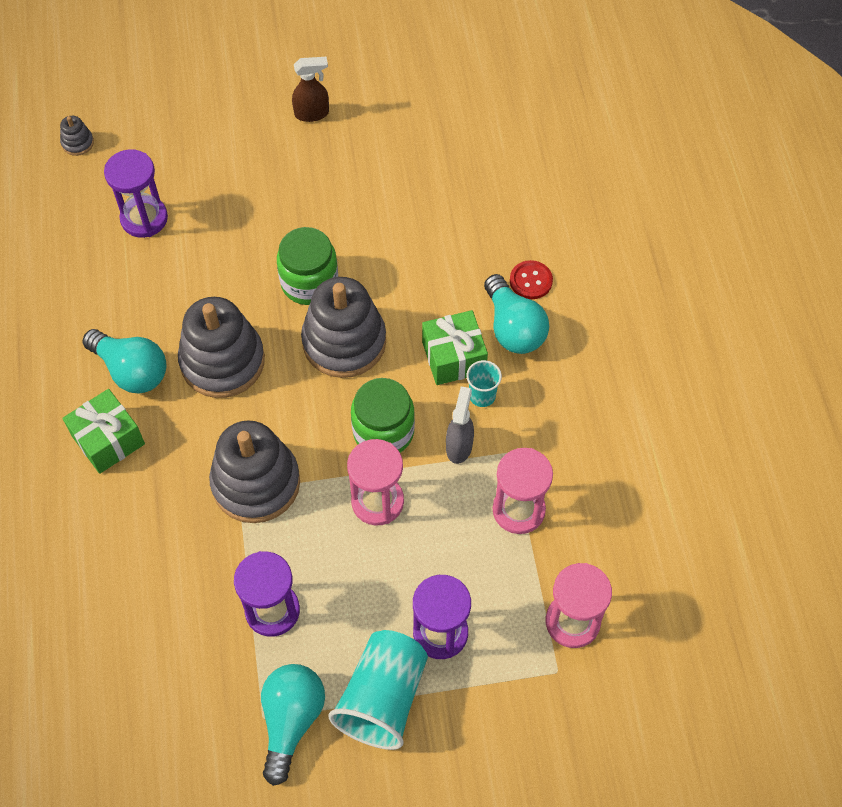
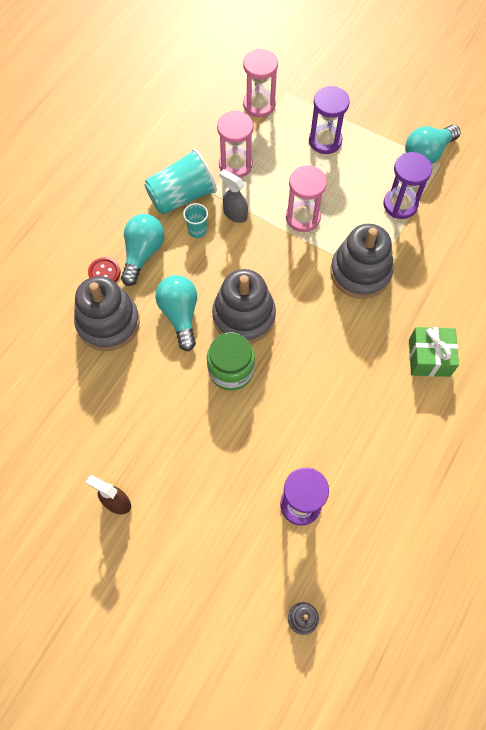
camera: 140 degrees left, 5 degrees up
turquoise light bulb [83,329,167,394] -> turquoise light bulb moved to [155,275,197,351]
grey stacking toy [178,297,265,398] -> grey stacking toy moved to [74,276,140,351]
turquoise cup [329,630,428,750] -> turquoise cup moved to [145,148,217,215]
green jar [351,378,415,452] -> none
green gift [422,310,488,385] -> none
grey spray bottle [446,386,474,464] -> grey spray bottle turned 75 degrees clockwise [219,169,248,223]

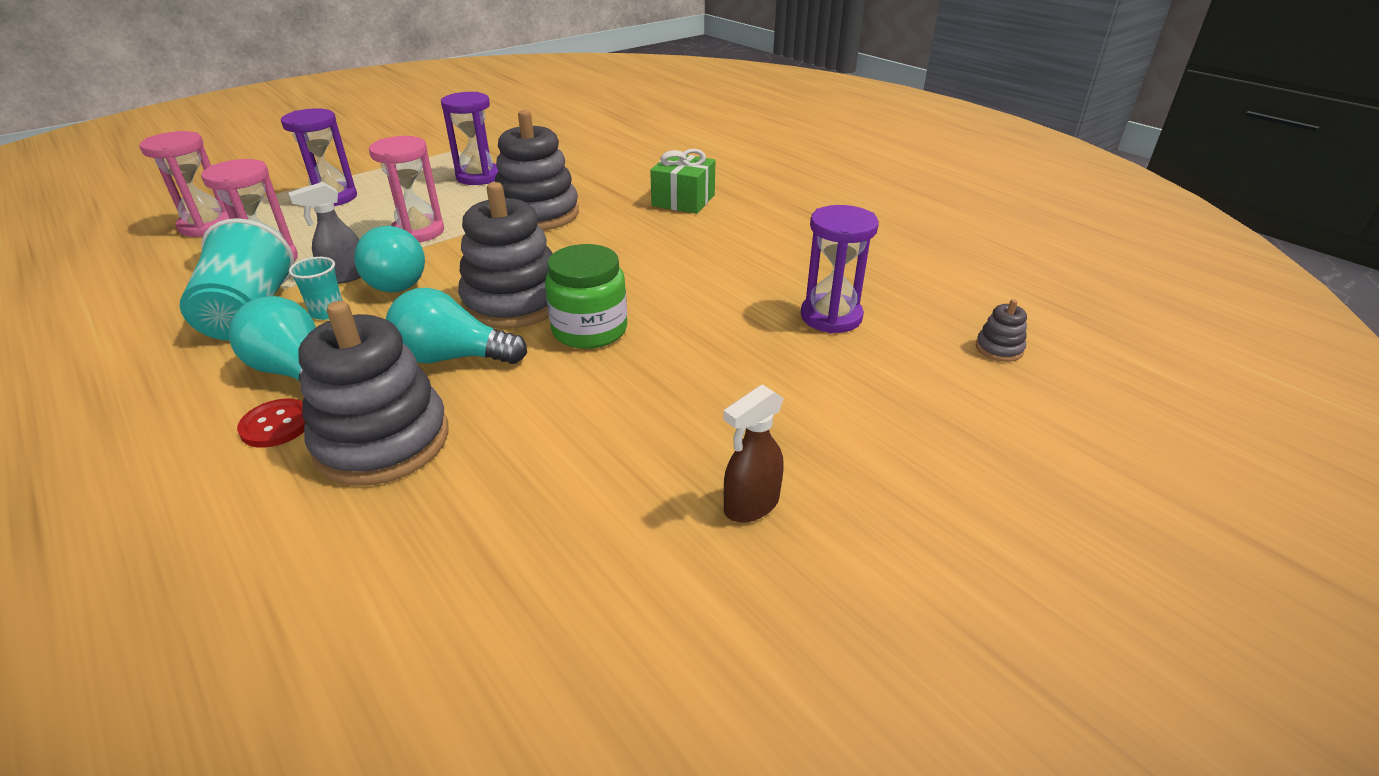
camera: 70 degrees left, 30 degrees down
turquoise light bulb [405,125,461,164] -> turquoise light bulb moved to [354,226,425,292]

